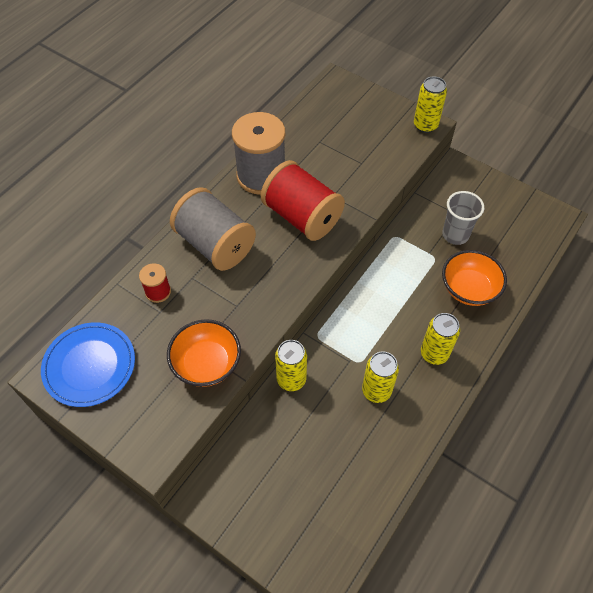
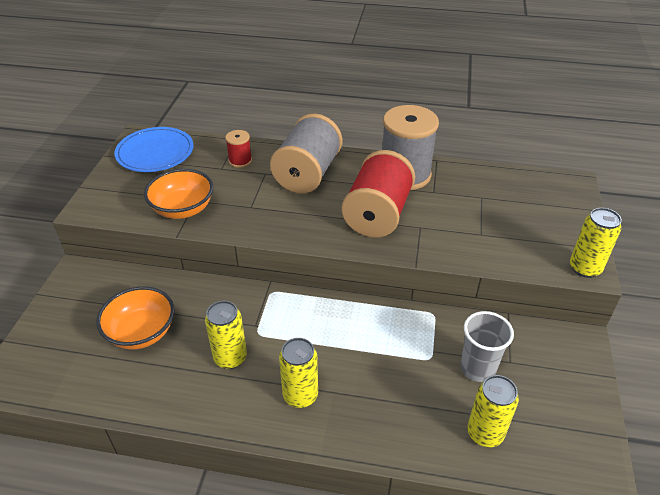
camera: 65 degrees right, 15 degrees down
yellow can [275,340,307,391] -> yellow can moved to [467,375,519,447]
orange bowl [442,250,507,306] -> orange bowl moved to [96,286,174,349]

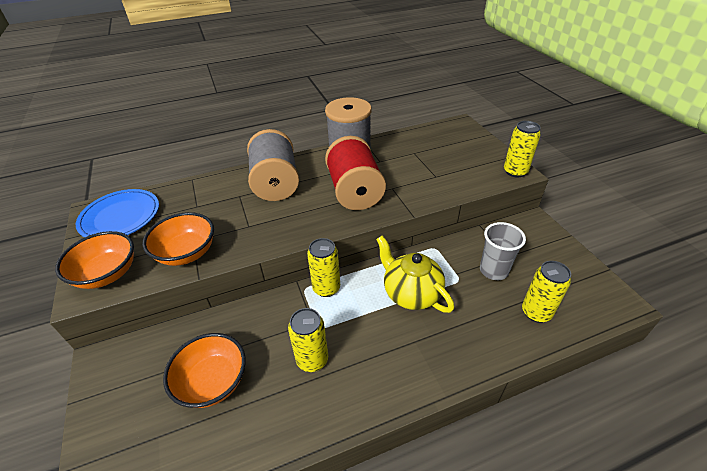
camera: 30 degrees left, 0 degrees up
red spool [225,130,252,168] -> none
yellow can [279,338,318,408] -> yellow can moved to [307,238,340,297]
none -> orange bowl [55,231,134,289]
none -> yellow teapot [376,236,454,313]

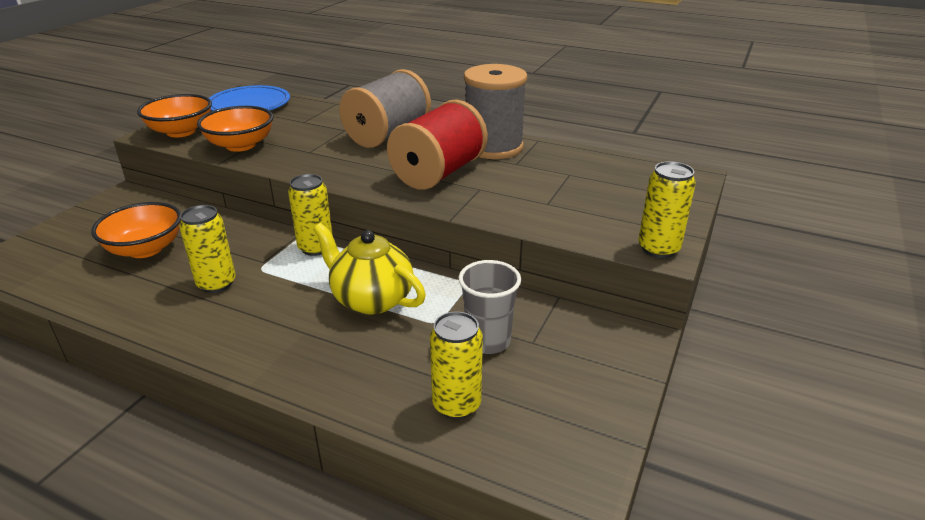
camera: 45 degrees right, 10 degrees down
yellow teapot [376,236,454,313] -> yellow teapot turned 60 degrees counterclockwise [313,223,426,314]

